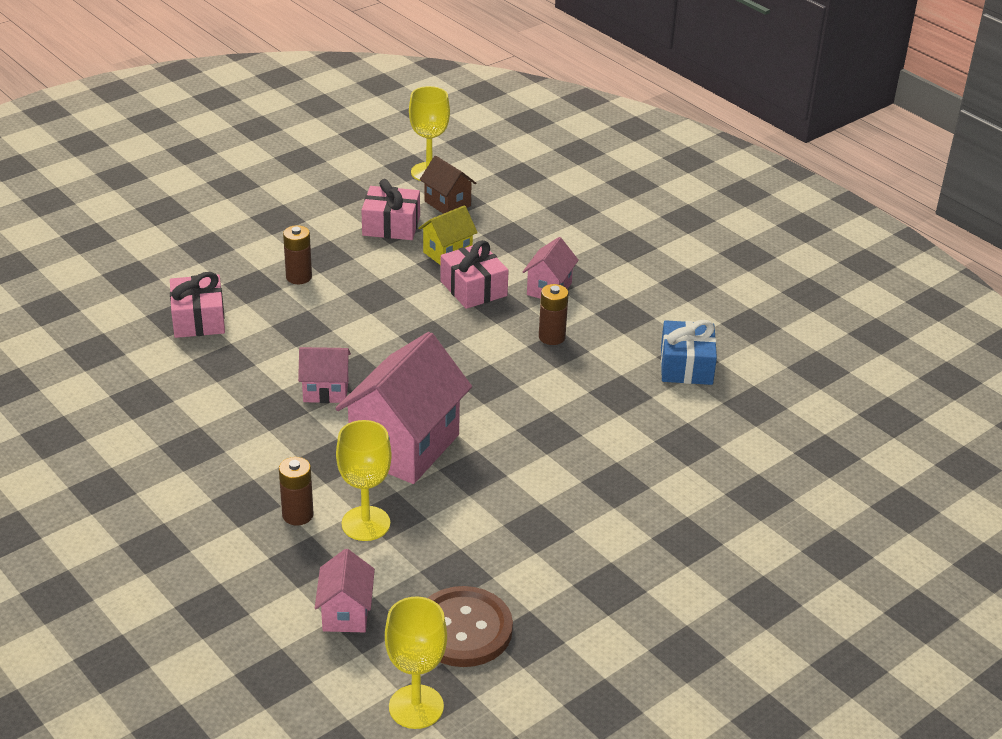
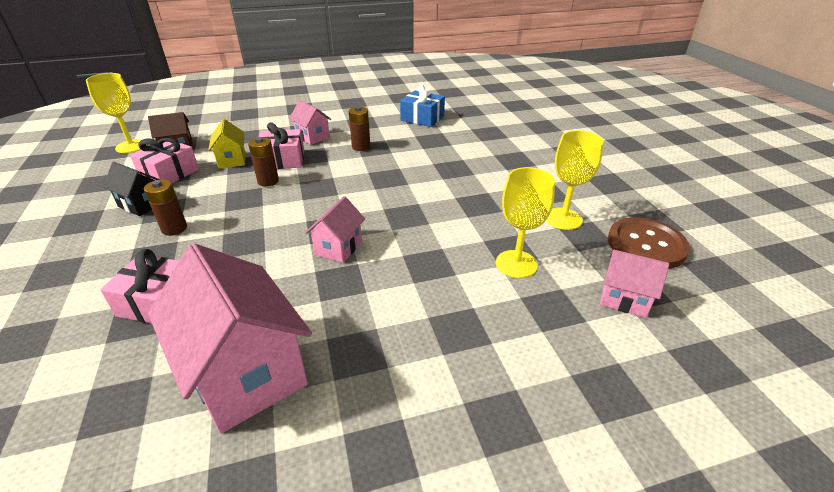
camera: 65 degrees left, 0 degrees up
brown battery [279,457,314,526] -> brown battery moved to [248,137,279,187]
pink house [335,332,472,484] -> pink house moved to [148,244,312,433]
yellow goblet [385,596,447,729] -> yellow goblet moved to [546,130,604,230]
none -> black house [103,162,160,216]

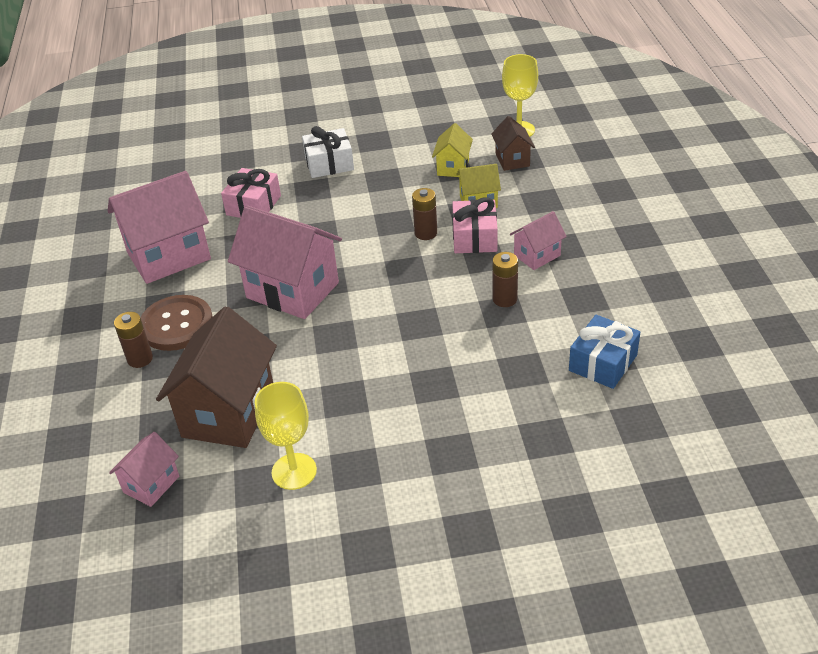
camera: 100 degrees right, 5 degrees up
black house [103,162,160,216] -> none
pink gift [130,138,199,183] -> yellow house [432,123,473,177]
brown battery [144,179,187,236] -> brown battery moved to [114,312,153,368]
pink house [305,196,365,263] -> pink house [228,205,342,319], size x1.98
yellow goblet [496,167,555,278] -> brown house [156,306,277,448]
brown button [608,217,690,269] -> brown button moved to [140,295,213,351]
none -> white gift [302,126,354,178]

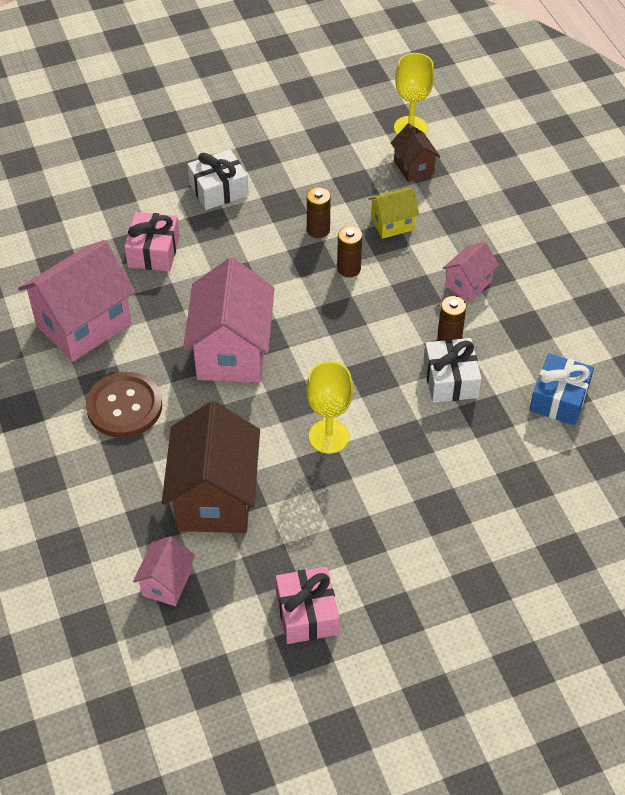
camera: 15 degrees left, 10 degrees up
brown battery [114,312,153,368] -> brown battery moved to [307,187,331,238]
pink house [228,205,342,319] -> pink house turned 75 degrees clockwise [183,258,274,383]
yellow goblet [255,382,317,490] -> yellow goblet moved to [307,361,353,454]
yellow house [432,123,473,177] -> none
pink gift [452,197,498,253] -> pink gift moved to [276,567,339,644]
none -> white gift [423,338,482,403]

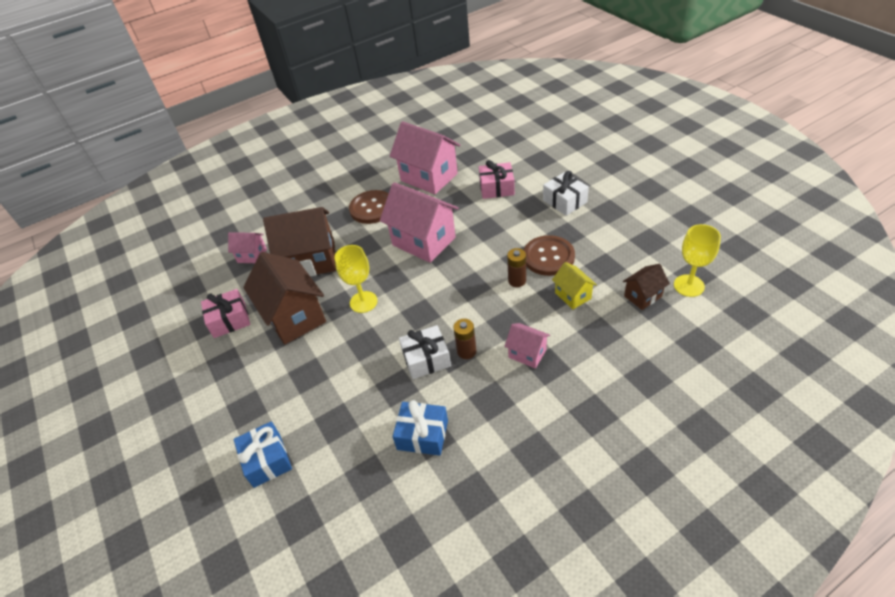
camera: 85 degrees right, 5 degrees down
pink house [183,258,274,383] -> pink house turned 45 degrees clockwise [380,182,459,263]
brown battery [307,187,331,238] -> brown button [524,235,575,276]
none -> blue gift [233,421,292,488]
none -> brown house [243,252,326,345]

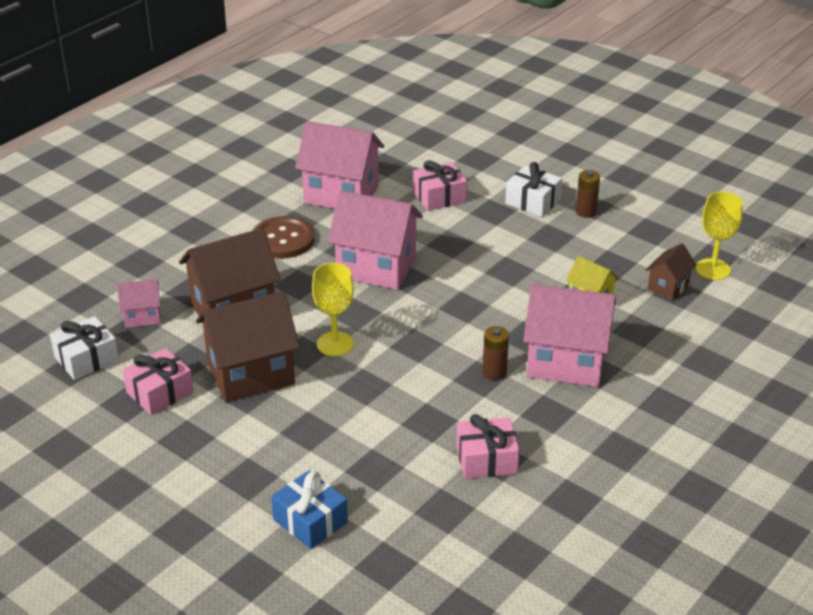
camera: 25 degrees left, 10 degrees down
brown house [243,252,326,345] -> brown house turned 60 degrees counterclockwise [196,291,300,402]
blue gift [393,400,448,456] -> pink gift [456,414,520,479]
white gift [399,325,451,379] -> white gift moved to [50,316,119,380]
pink house [505,323,550,368] -> pink house [523,284,616,387], size x1.98
brown battery [507,248,526,287] -> brown battery moved to [576,170,600,218]
brown button [524,235,575,276] -> none

